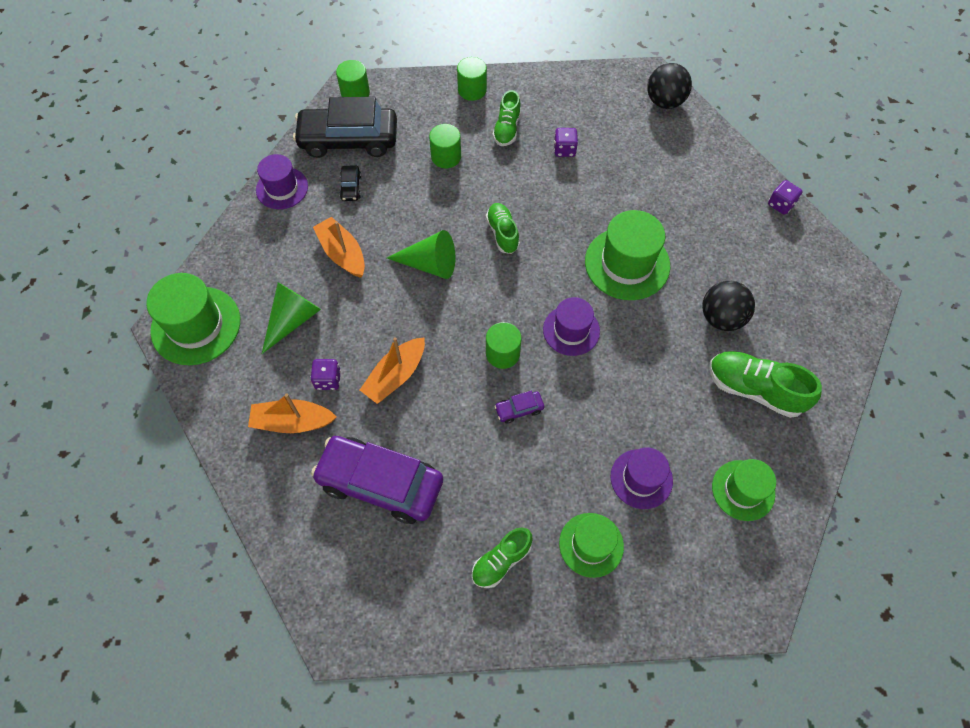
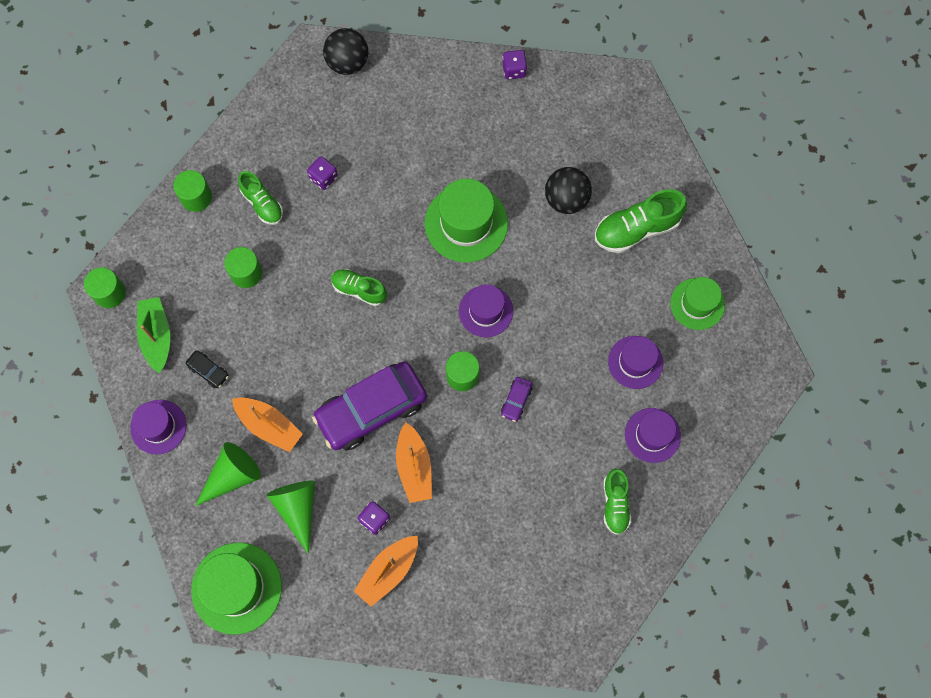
camera: 50 degrees left, 10 degrees up
black car [293,97,397,158] -> green boat [137,297,170,373]
purple car [311,436,443,524] -> purple car moved to [312,362,427,451]
orange boat [313,217,365,278] -> orange boat turned 150 degrees counterclockwise [232,397,303,452]
green cone [387,230,455,279] -> green cone moved to [195,442,261,506]
green hat [559,513,624,578] -> purple hat [625,408,681,463]

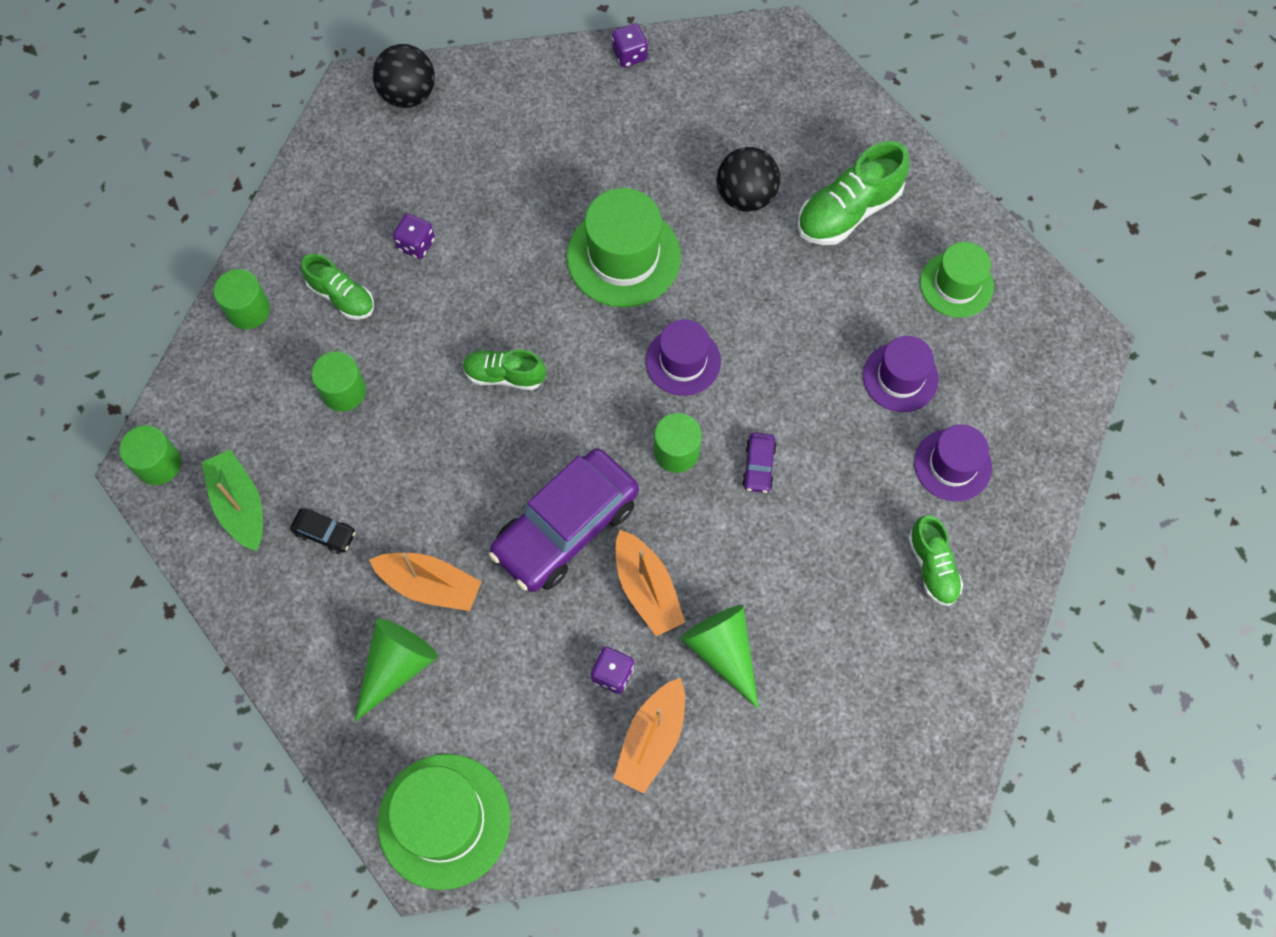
camera: 15 degrees left, 5 degrees down
purple hat [130,400,187,455] -> none
green cone [266,480,315,554] -> green cone moved to [680,605,759,709]

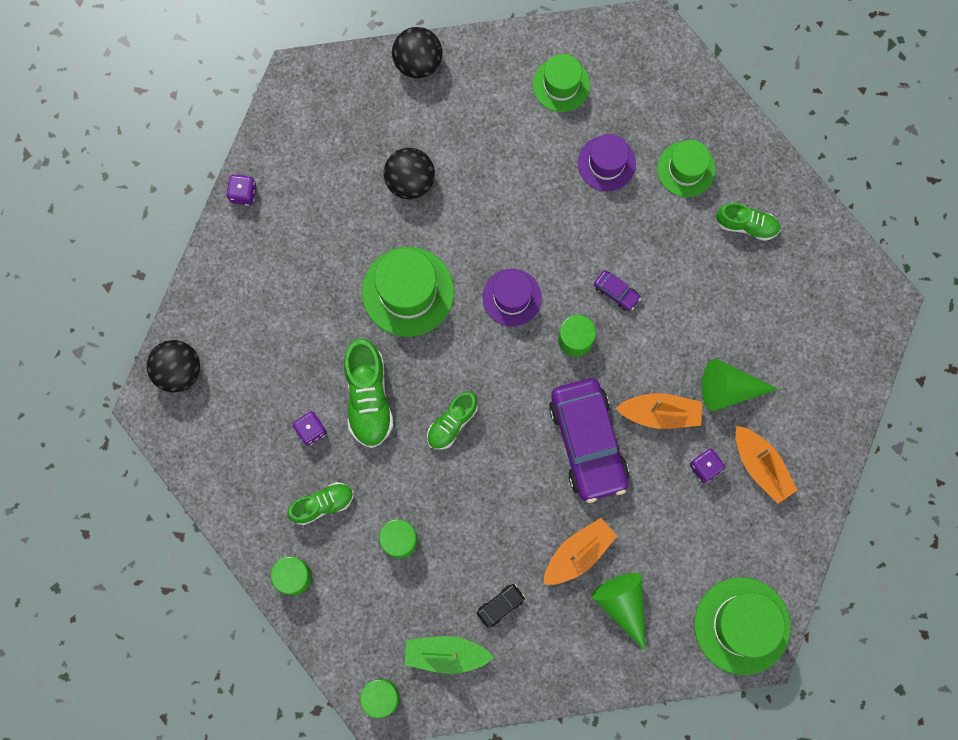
camera: 60 degrees left, 10 degrees up
green shoe [797,141,910,245] -> green shoe moved to [344,338,393,448]
purple hat [914,424,992,501] -> green hat [657,140,716,197]
none -> black ball [392,27,442,78]

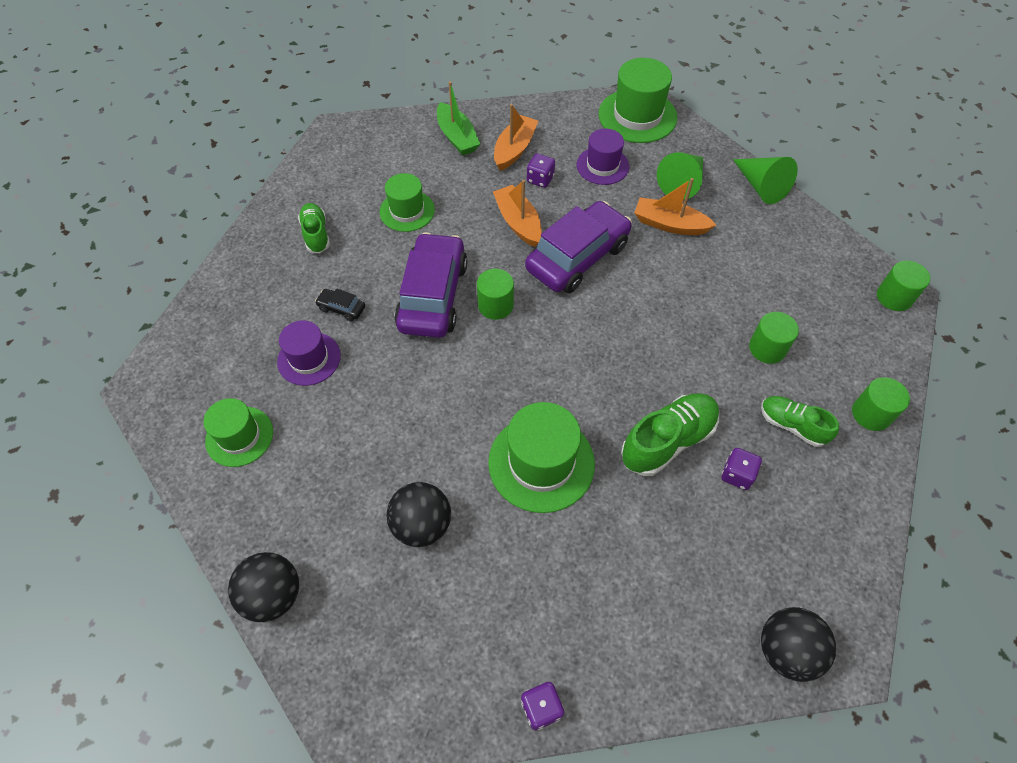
camera: 120 degrees left, 20 degrees down
green boat [405,636,494,674] -> green boat moved to [437,81,480,155]
green shoe [427,392,478,450] -> none
black car [477,584,525,628] -> black car moved to [315,289,365,321]
purple hat [483,269,542,326] -> purple hat moved to [576,129,629,185]
purple car [594,270,641,311] -> purple car [394,232,467,338], size x2.48
green hat [657,140,716,197] -> green hat moved to [380,173,435,232]
green cone [702,359,778,411] -> green cone moved to [733,157,798,204]

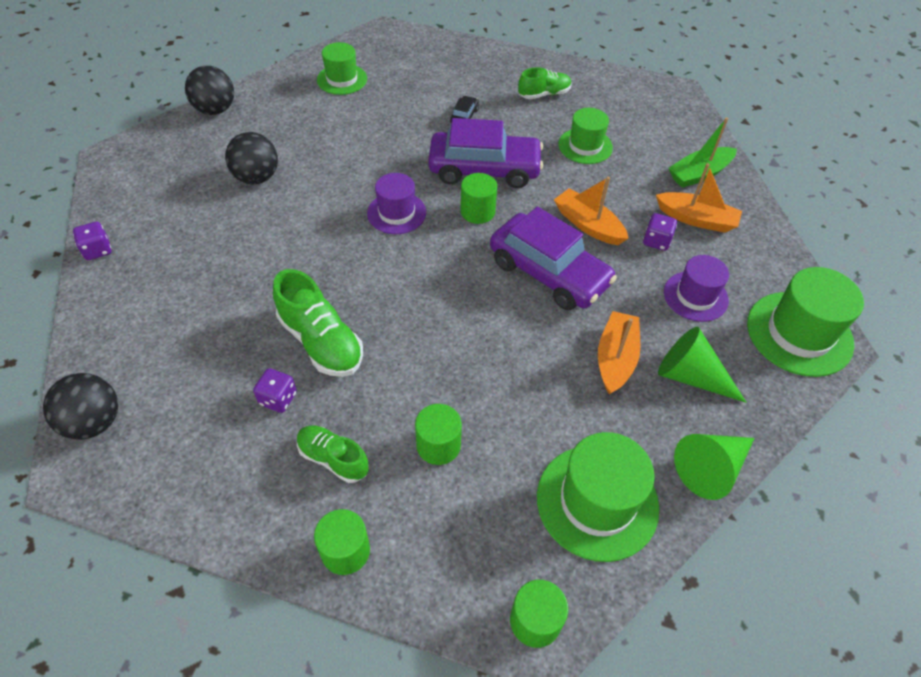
camera: 85 degrees right, 5 degrees down
purple hat [277,320,341,386] -> purple hat moved to [367,173,426,234]
green hat [488,402,595,513] -> green hat moved to [537,432,659,562]
orange boat [493,180,542,247] -> orange boat turned 105 degrees counterclockwise [554,177,629,245]
green shoe [761,396,839,447] -> green shoe turned 90 degrees counterclockwise [297,426,369,483]

